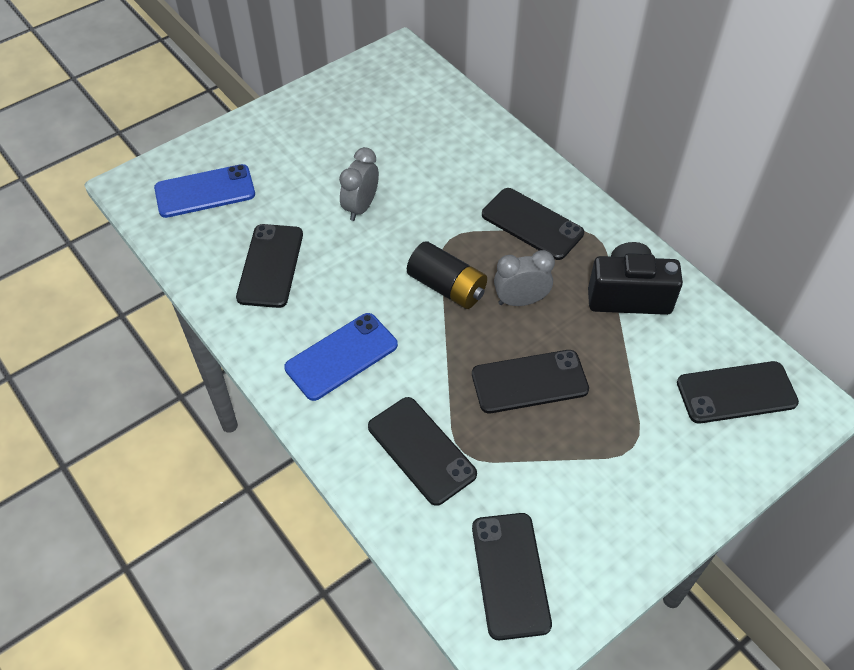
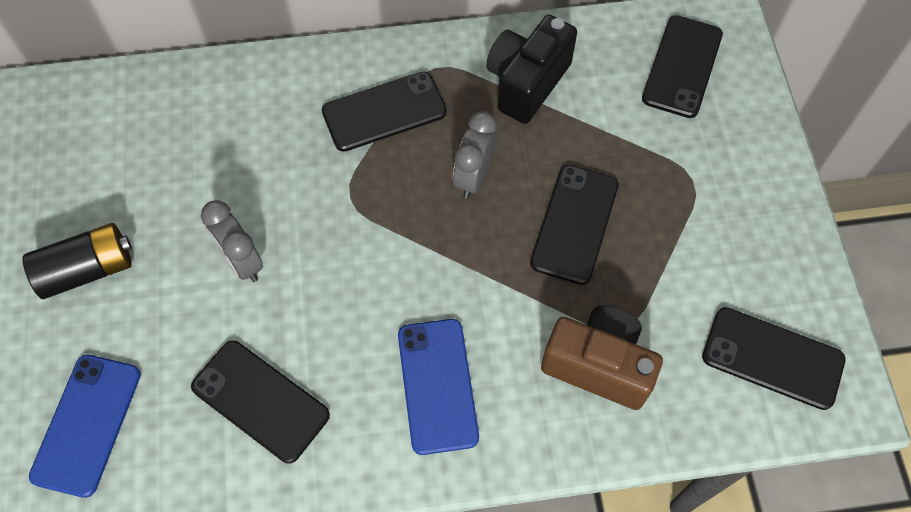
camera: 60 degrees left, 10 degrees up
black phone [368,397,477,506] -> brown camera [541,306,663,410]
black battery [407,241,487,309] -> black battery moved to [23,223,132,299]

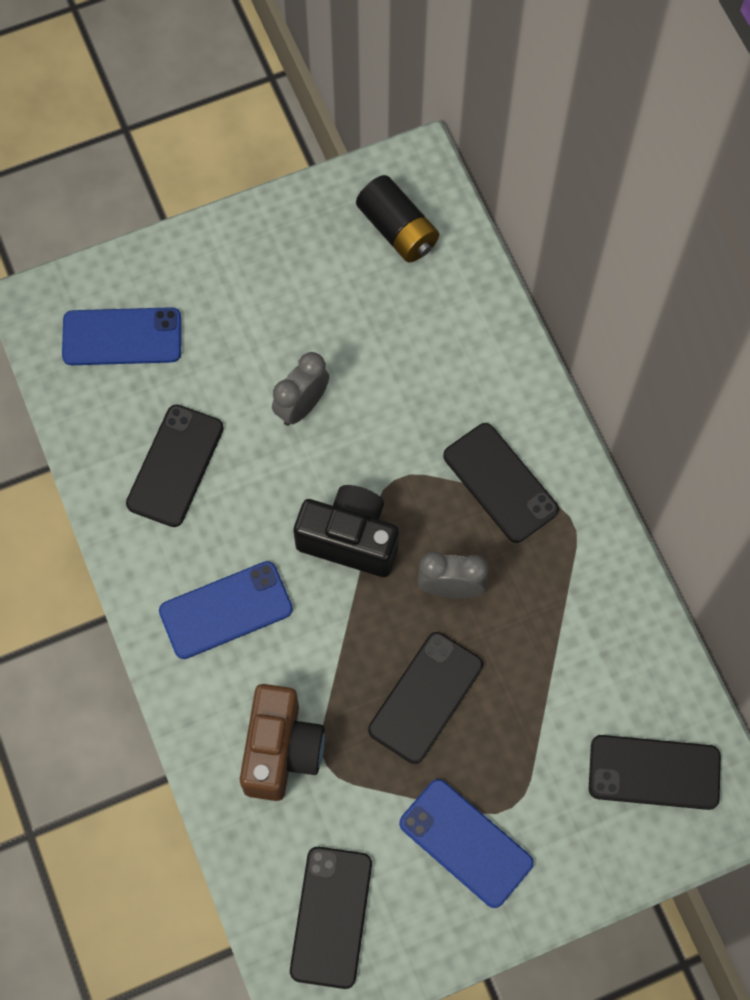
camera: 75 degrees right, 5 degrees up
black battery [23,223,132,299] -> black battery moved to [356,175,439,262]
black camera [486,15,577,124] -> black camera moved to [294,485,399,577]
black phone [530,165,619,285] -> black phone turned 60 degrees counterclockwise [368,632,483,764]
none -> blue phone [399,779,534,908]

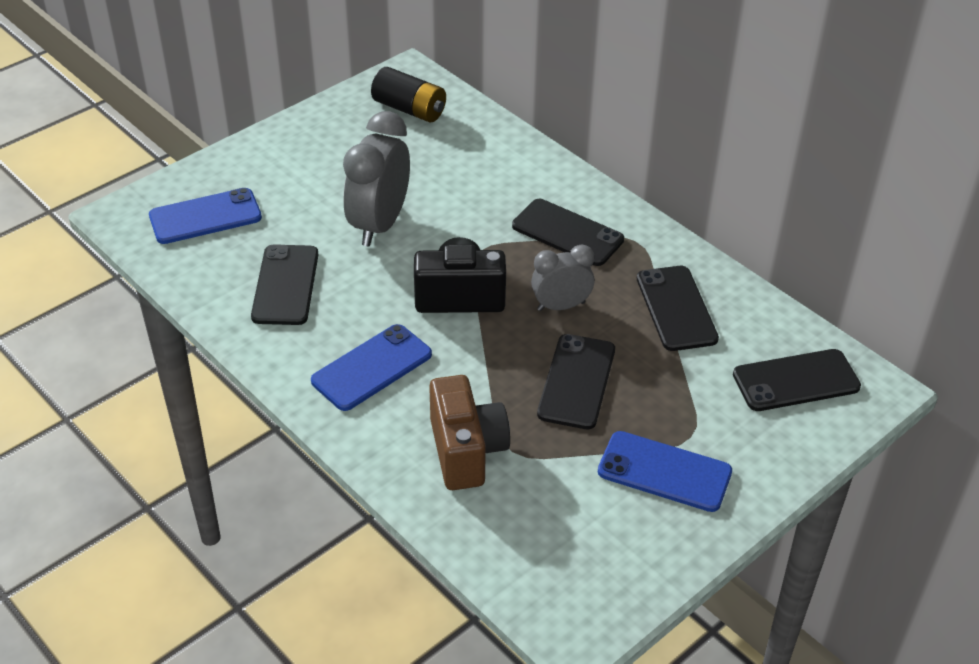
camera: 20 degrees left, 25 degrees down
grey clock [272,352,329,426] -> grey clock [343,111,410,246], size x1.65
black phone [290,847,372,989] -> black phone moved to [637,266,719,351]

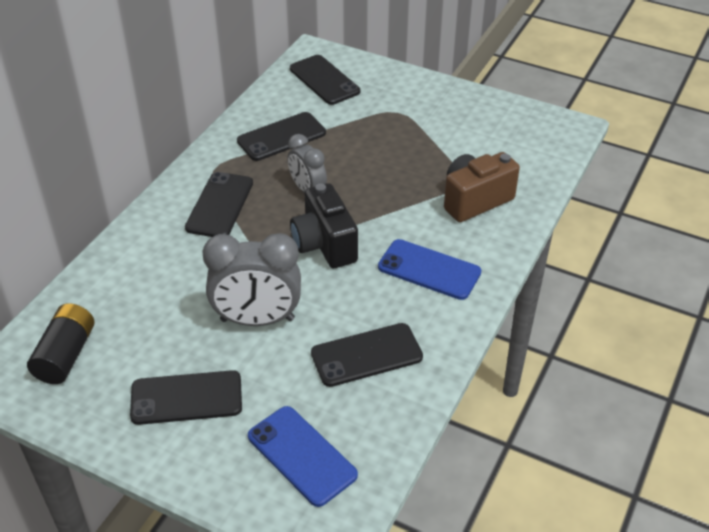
camera: 110 degrees left, 0 degrees up
black phone [537,334,615,429] -> black phone moved to [130,370,242,425]
blue phone [598,431,732,512] -> none

